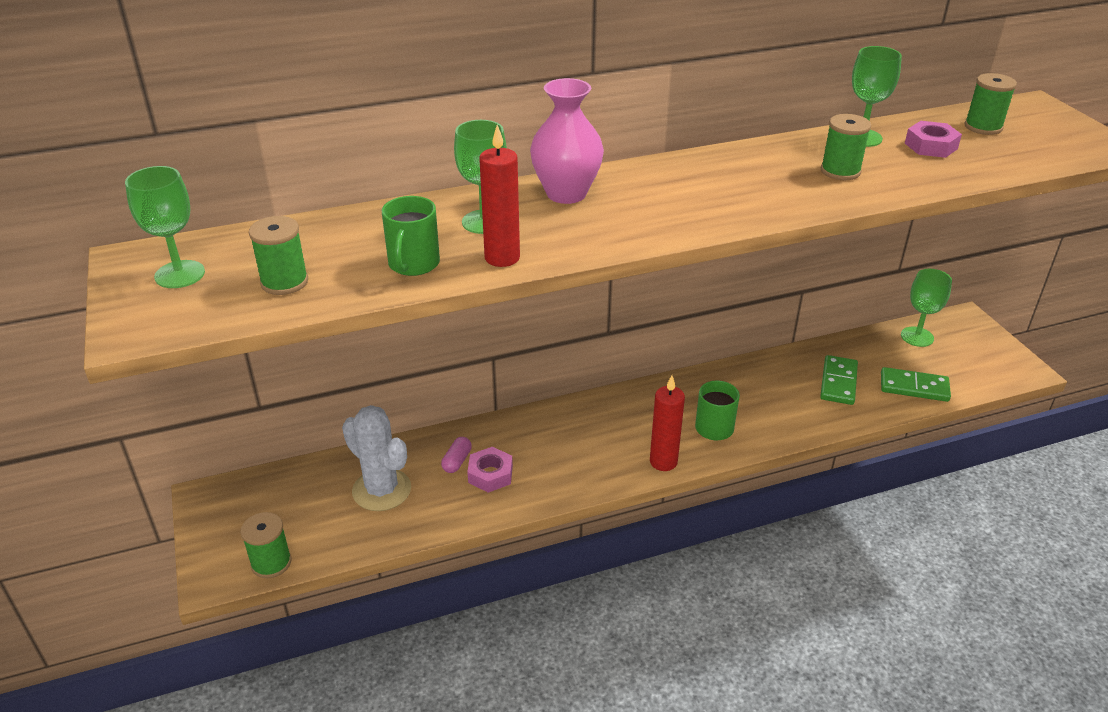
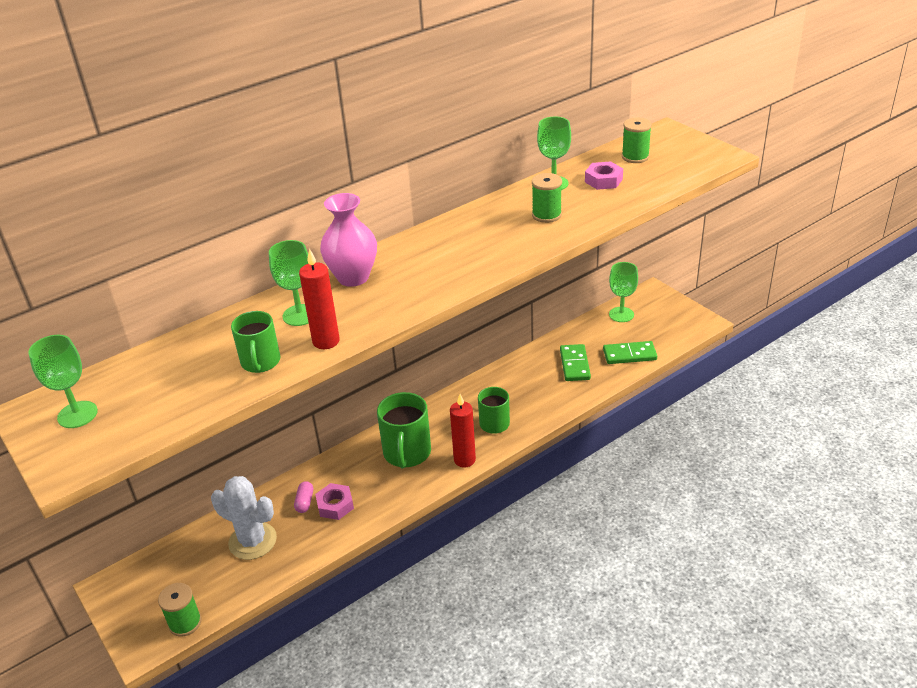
camera: 15 degrees left, 0 degrees up
green spool [249,216,308,295] -> none
none -> green mug [377,392,431,469]

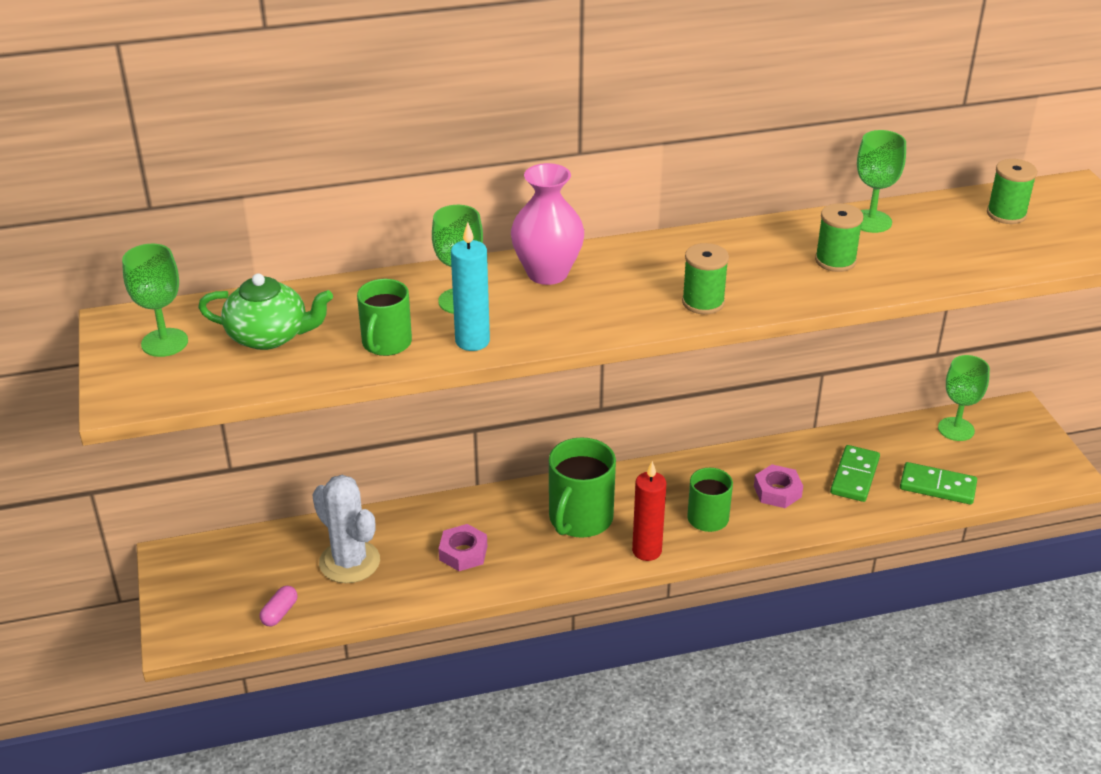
camera: 20 degrees right, 0 degrees up
green spool [158,583,201,637] -> green spool moved to [682,243,729,314]
pink capsule [294,481,313,513] -> pink capsule moved to [260,586,297,626]
red candle [299,248,340,349] -> turquoise candle [451,222,490,351]
pink nut [585,161,623,190] -> pink nut moved to [754,464,803,508]
none -> green teapot [198,273,333,350]

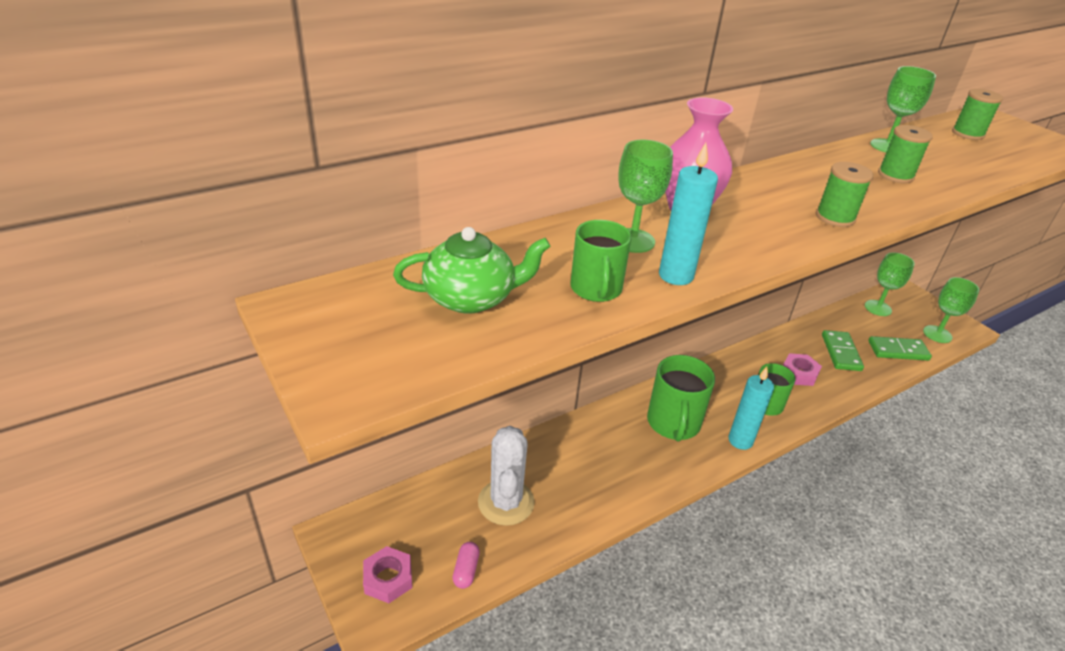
camera: 20 degrees left, 0 degrees up
green goblet [122,244,188,357] -> green goblet moved to [923,277,979,343]
white cactus [312,475,380,583] -> white cactus turned 60 degrees clockwise [478,426,535,526]
pink nut [439,524,487,571] -> pink nut moved to [363,546,412,603]
red candle [632,461,666,561] -> turquoise candle [728,367,774,450]

